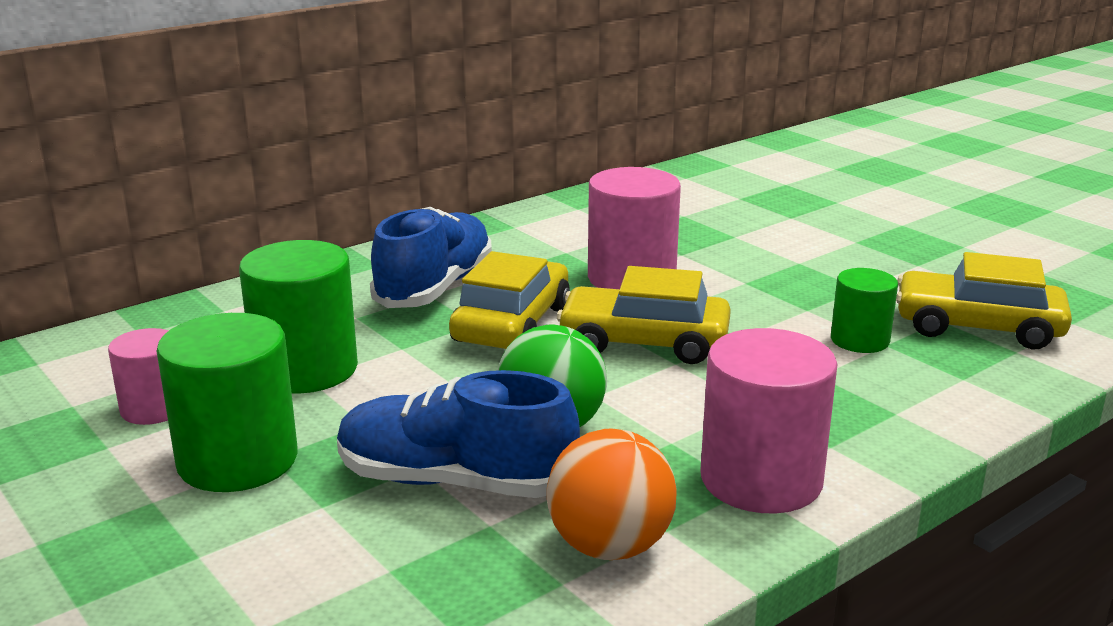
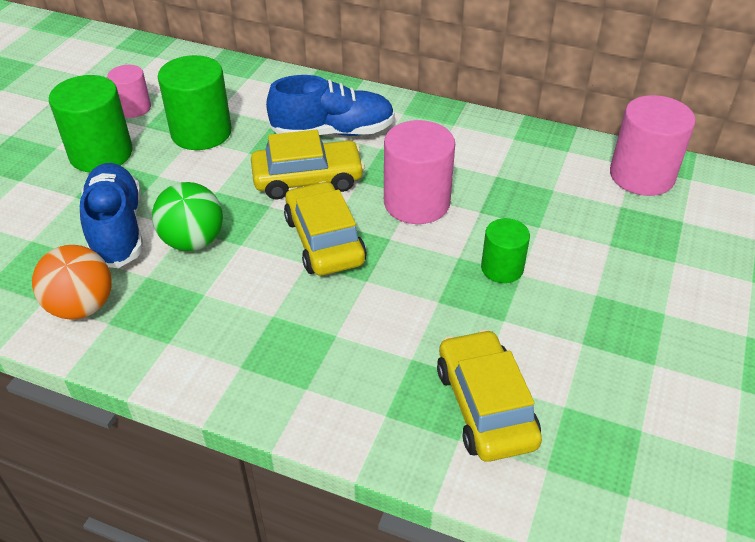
camera: 60 degrees right, 20 degrees up
pink cylinder [700,328,837,513] -> pink cylinder moved to [610,95,696,196]
green cylinder [831,268,898,353] -> green cylinder moved to [481,218,530,283]

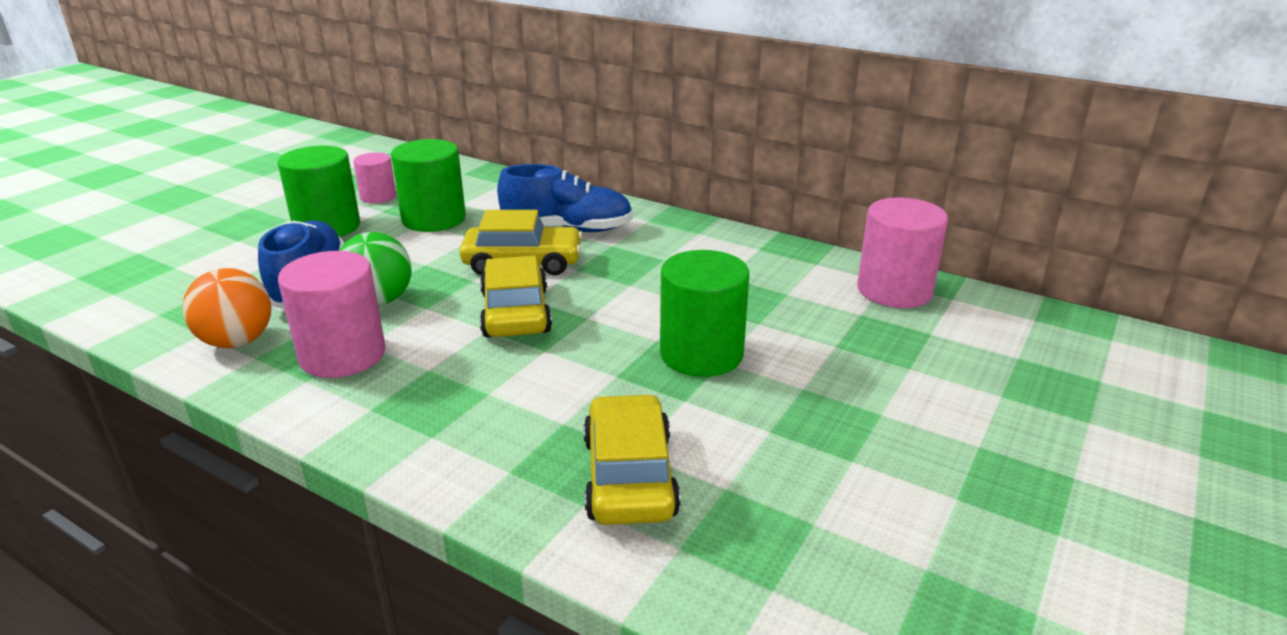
camera: 10 degrees right, 15 degrees down
pink cylinder [384,120,455,224] -> pink cylinder moved to [278,251,386,378]
green cylinder [481,218,530,283] -> green cylinder [660,250,749,377], size x1.70

